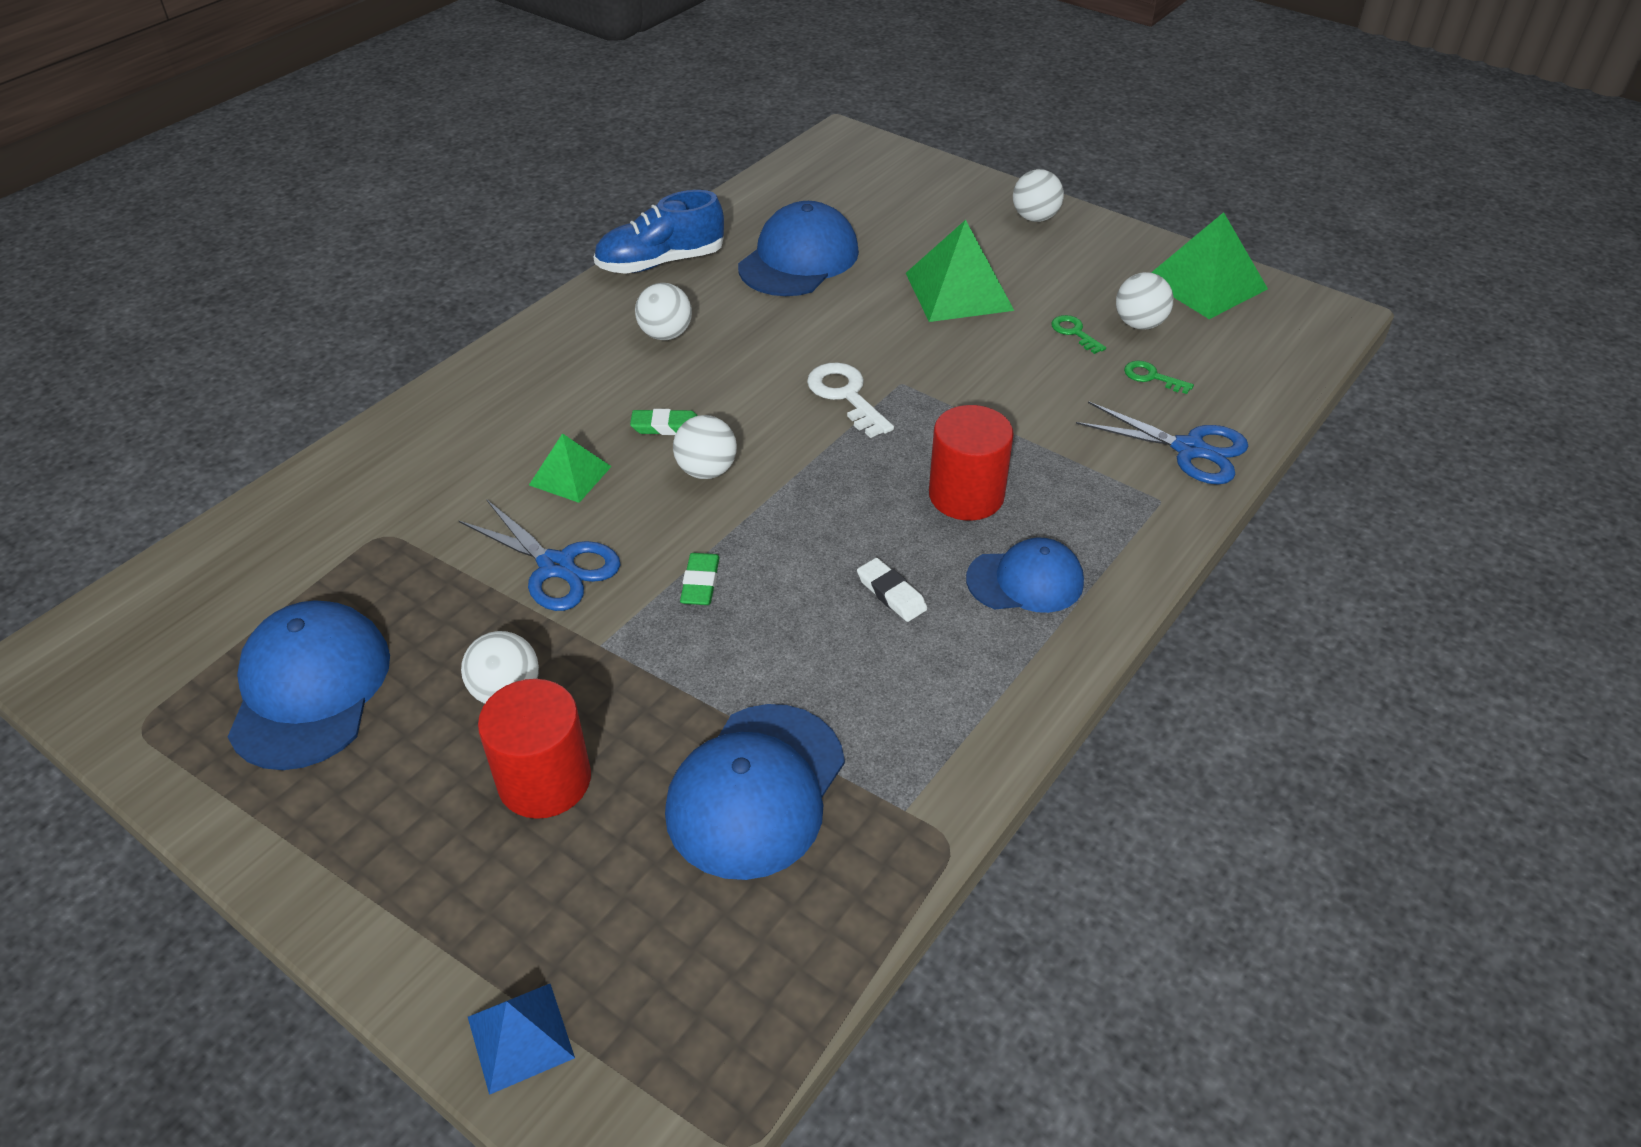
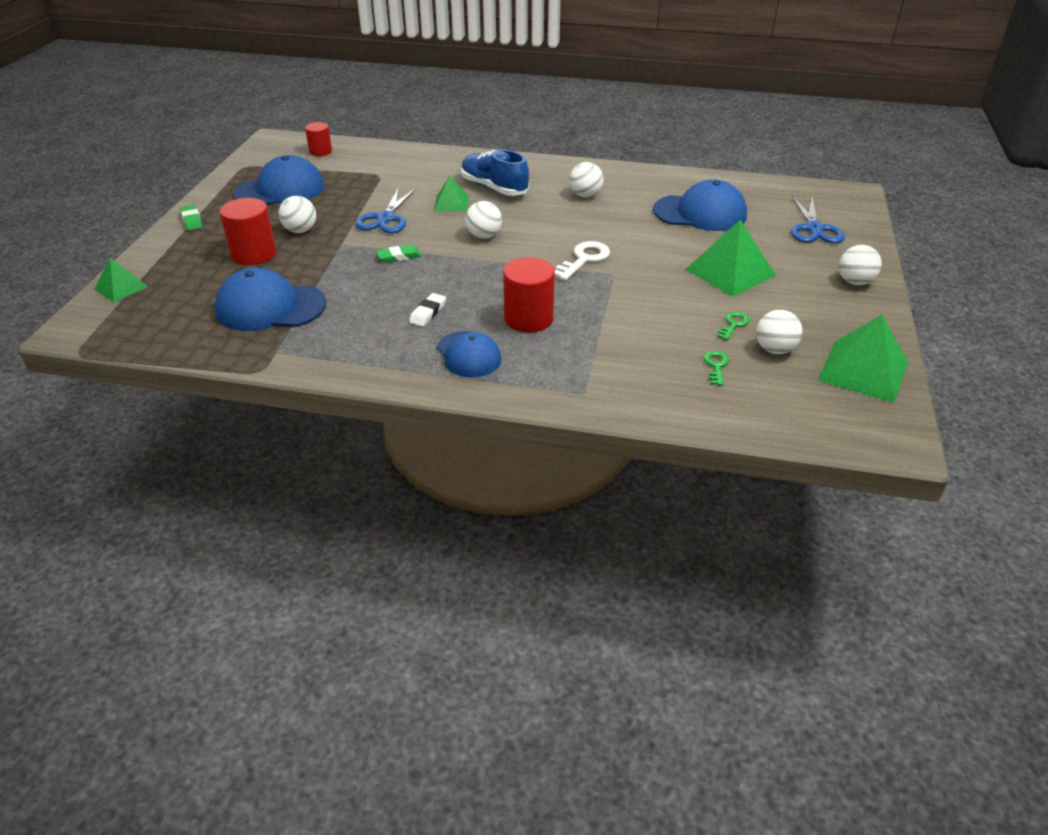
camera: 65 degrees right, 5 degrees down
blue pyramid [468,984,575,1095] -> green pyramid [94,258,148,302]
blue shoe [594,190,724,274] -> blue shoe moved to [461,150,529,196]
green eraser [630,409,698,435] -> green eraser moved to [180,204,202,230]
blue scissors [1076,401,1248,484] -> blue scissors moved to [791,196,845,243]
none -> red cylinder [305,122,332,156]

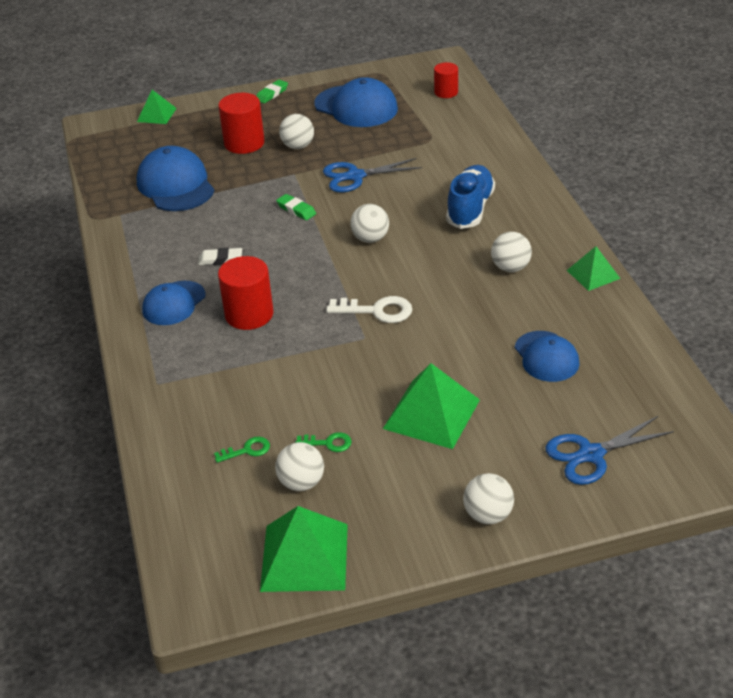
camera: 65 degrees right, 0 degrees up
green pyramid [434,176,469,211] -> green pyramid moved to [566,246,621,291]
blue cap [653,179,747,231] -> blue cap [515,331,580,382], size x0.65

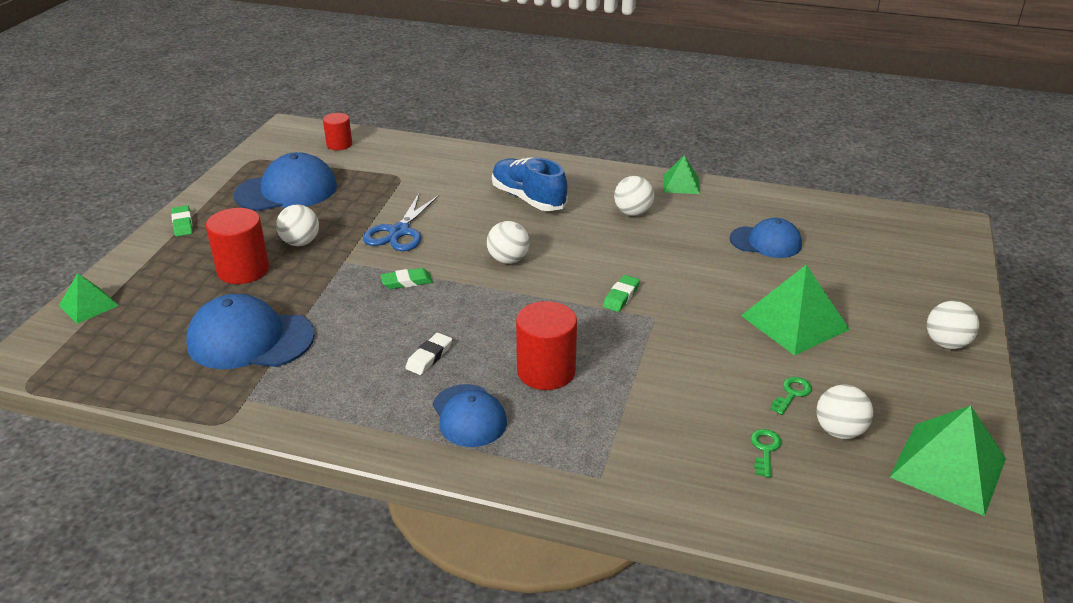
camera: 60 degrees left, 5 degrees down
white key [326,296,413,323] -> green eraser [603,275,640,312]
blue scissors [545,416,674,485] -> none

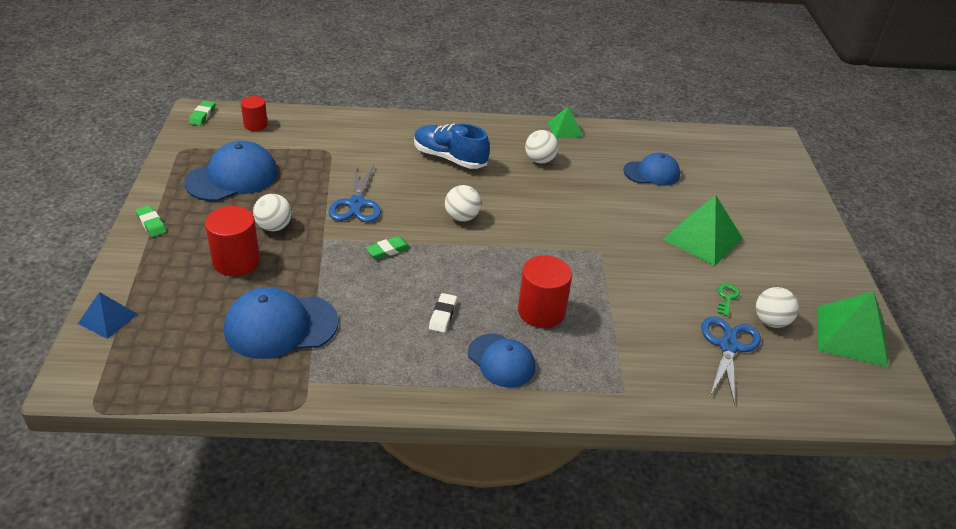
camera: 20 degrees left, 5 degrees up
green pyramid [59,273,119,324] -> blue pyramid [78,292,138,339]
green eraser [603,275,640,312] -> green eraser moved to [189,101,215,126]
green key [751,429,782,478] -> blue scissors [701,316,761,405]
white ball [927,301,979,349] -> none

